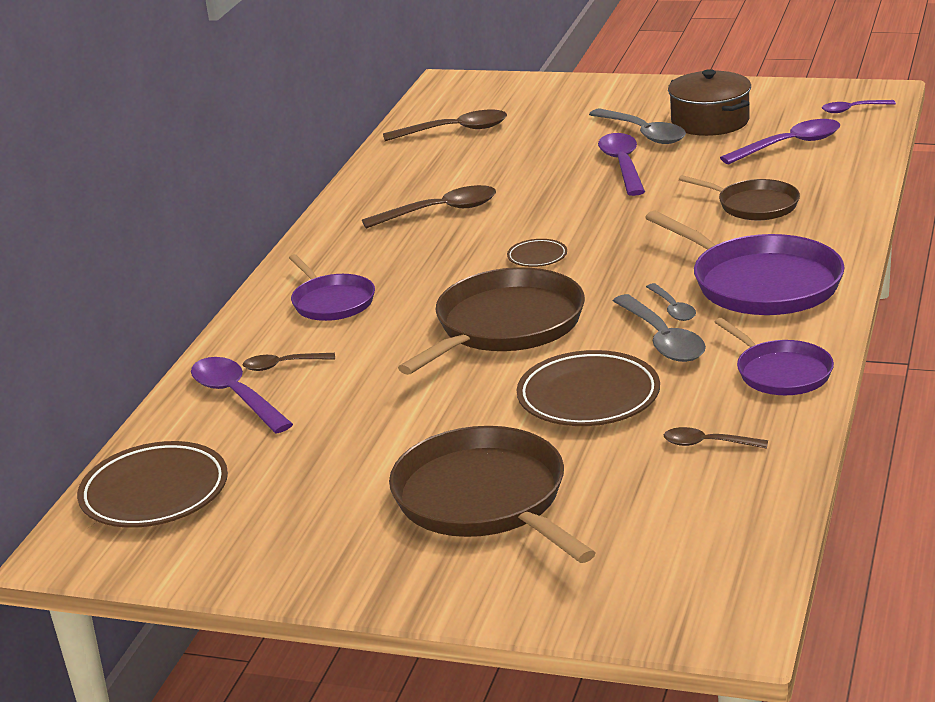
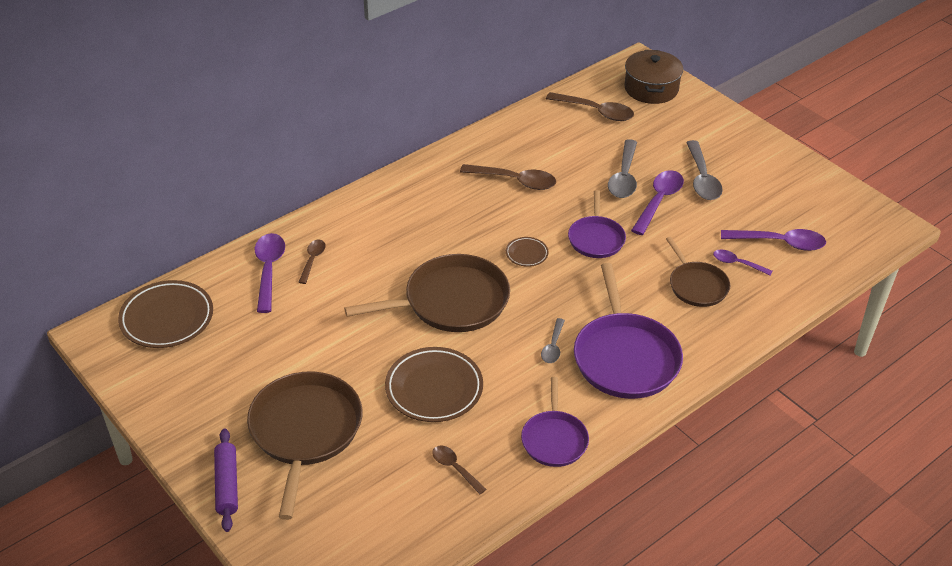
camera: 30 degrees right, 15 degrees up
brown spoon [242,353,335,371] -> brown spoon turned 75 degrees clockwise [299,240,326,284]
purple pan [289,254,375,321] -> purple pan moved to [568,190,626,258]
grey spoon [613,294,706,362] -> grey spoon moved to [608,139,637,198]
brown pot [668,69,751,136] -> brown pot moved to [624,50,683,104]
purple spoon [822,100,896,113] -> purple spoon moved to [713,249,772,276]
none -> purple rolling pin [214,428,238,532]

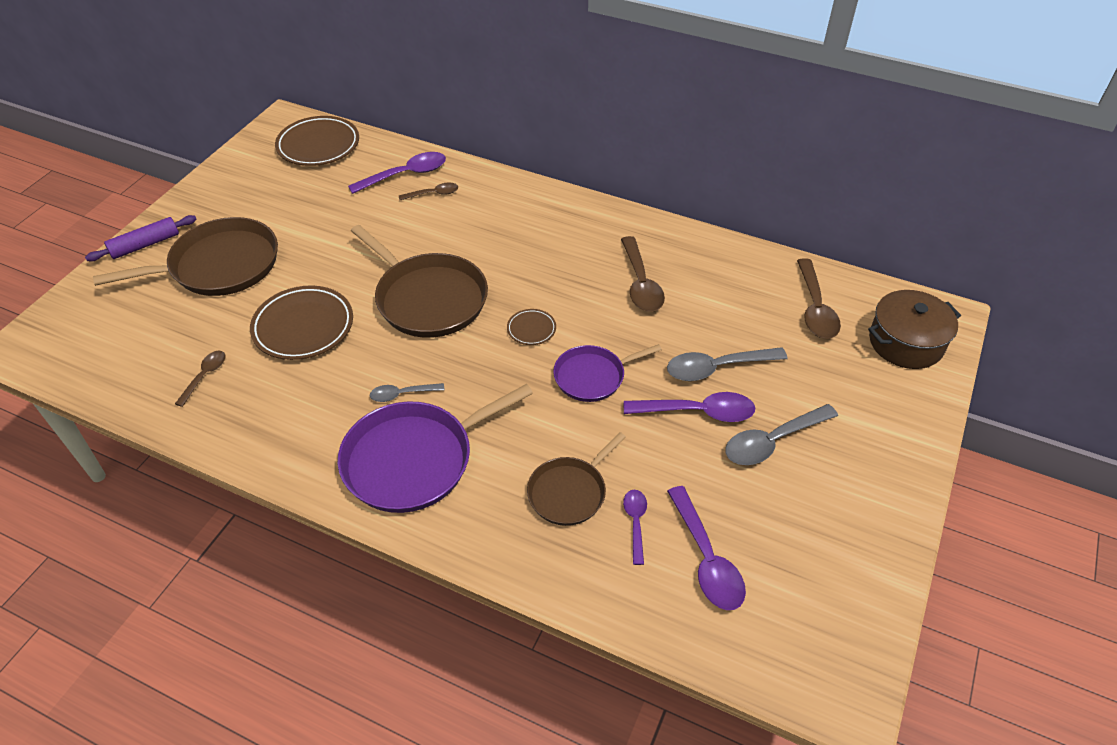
camera: 65 degrees right, 5 degrees up
purple pan [521,377,589,467] -> none

